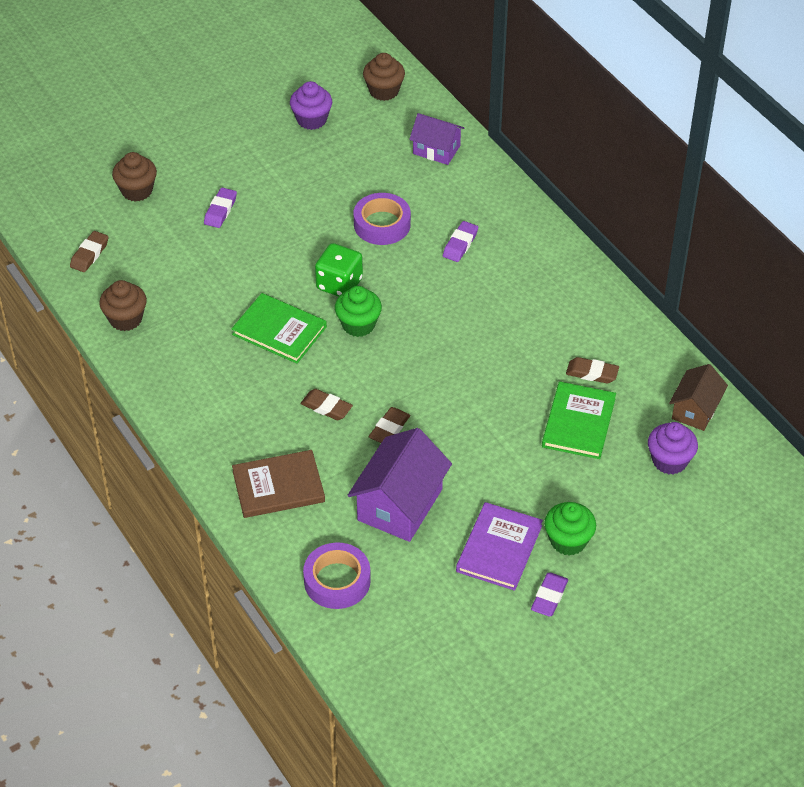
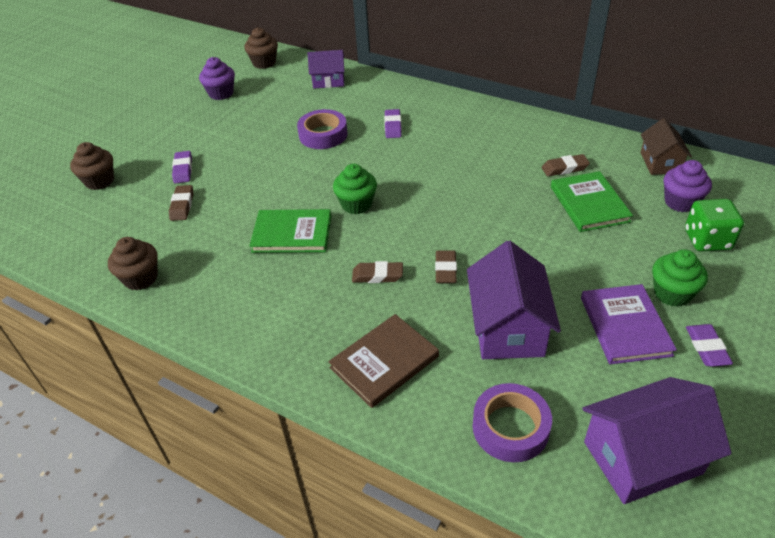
camera: 25 degrees left, 5 degrees down
brown eraser [70,231,109,272] -> brown eraser moved to [169,185,193,221]
green dice [315,243,363,297] -> green dice moved to [685,199,744,251]
none -> purple house [582,377,732,504]

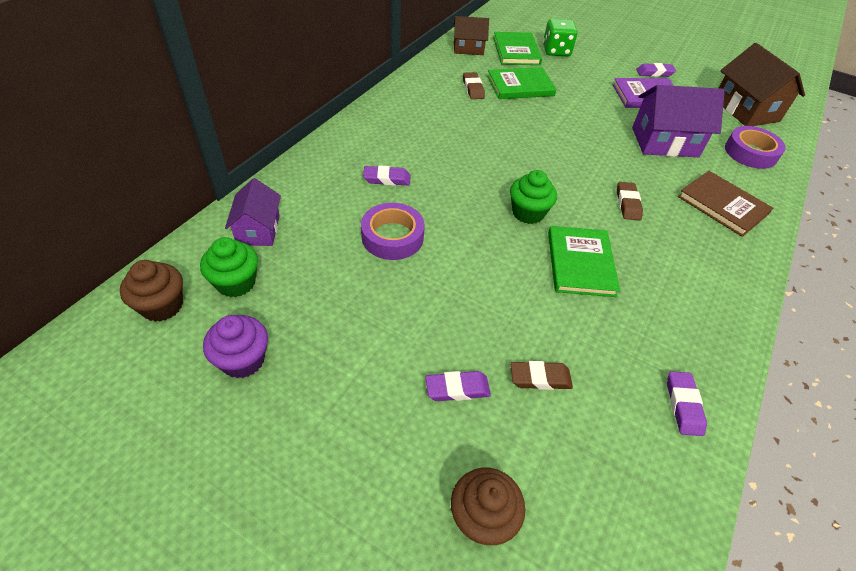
camera: 95 degrees left, 5 degrees up
brown cupcake [108,237,158,291] -> purple eraser [667,371,707,436]
brown eraser [435,250,457,283] -> none
purple house [582,377,732,504] -> brown house [719,43,805,126]
green cupcake [652,249,708,307] -> green cupcake moved to [200,237,258,297]
purple cupcake [664,160,712,212] -> green book [493,32,542,65]

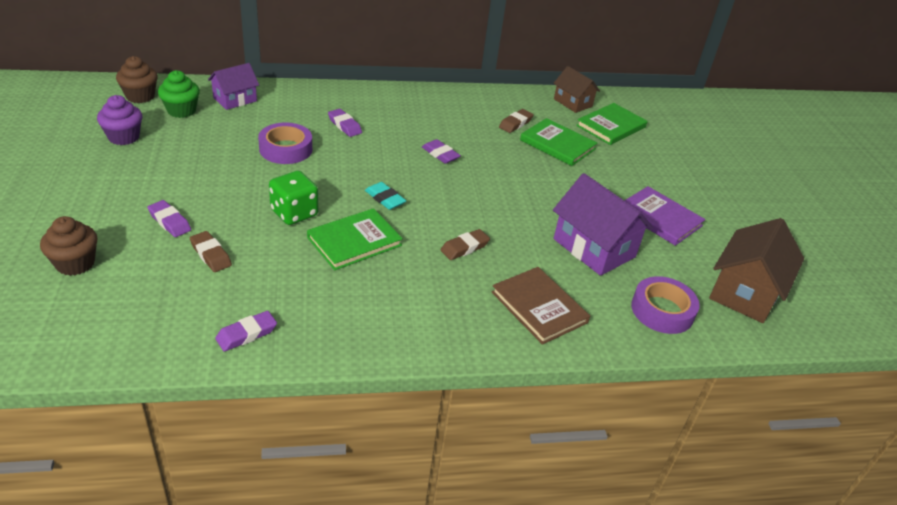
camera: 50 degrees right, 10 degrees down
green cupcake [510,170,557,224] -> turquoise eraser [365,182,406,210]
green dice [543,19,578,56] -> green dice moved to [269,171,318,225]
purple eraser [636,63,676,77] -> purple eraser moved to [422,139,461,164]
brown book [678,171,773,237] -> brown book turned 45 degrees counterclockwise [492,267,590,345]

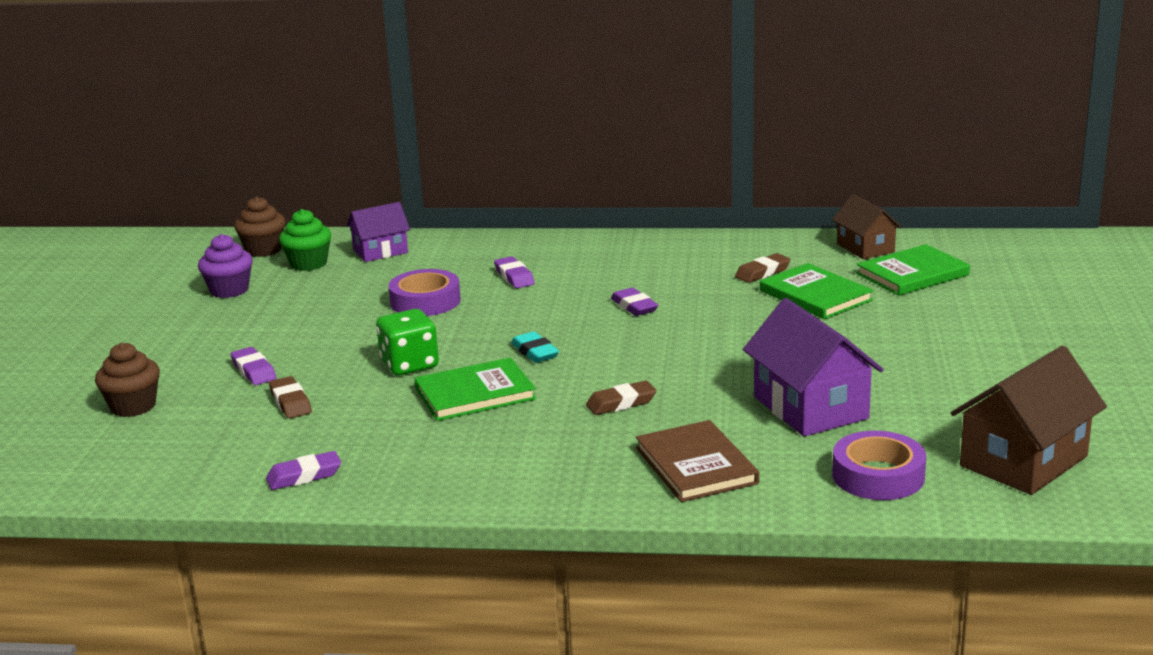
camera: 20 degrees right, 15 degrees down
purple book [624,186,705,246] -> none

